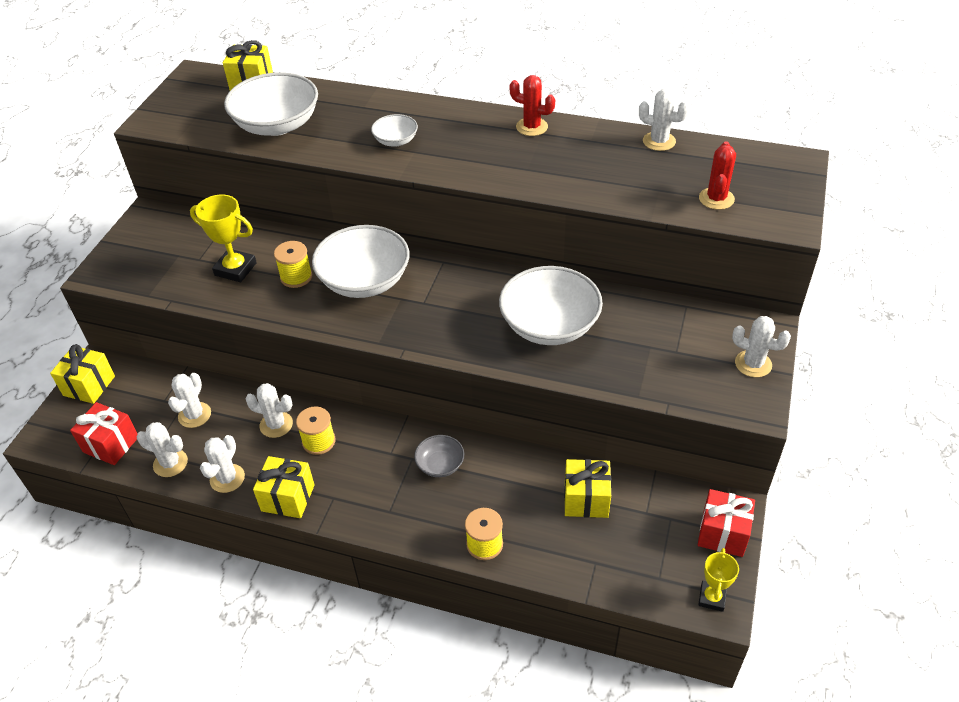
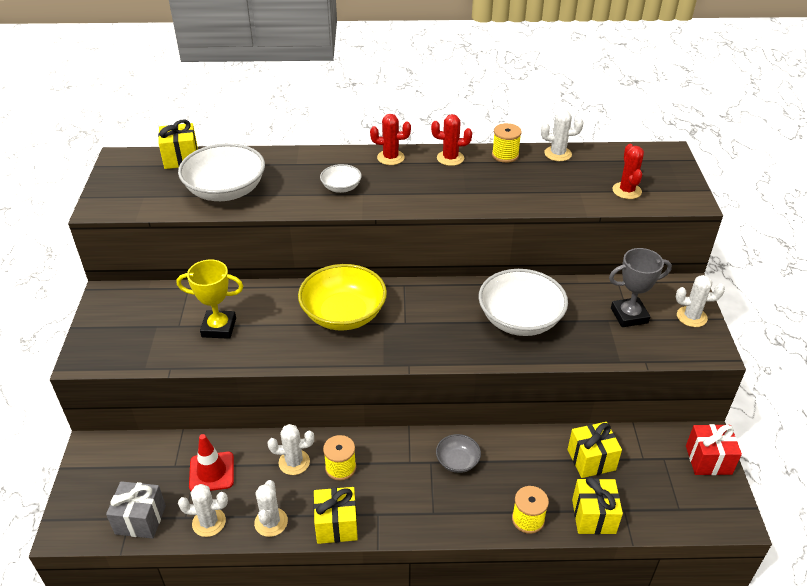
camera: 20 degrees left, 5 degrees down
yellow gift [50,344,115,404] -> yellow gift moved to [572,477,623,534]
red gift [70,402,138,465] -> grey gift [106,481,166,539]
white cactus [168,373,211,428] -> red traffic cone [189,434,234,491]
yellow spool [274,241,312,288] -> yellow spool moved to [492,123,522,163]
white bowl [312,225,410,298] -> yellow bowl [298,264,387,331]
yellow trophy [698,548,739,612] -> none
none -> red cactus [370,114,411,165]
none -> grey trophy [609,248,672,327]

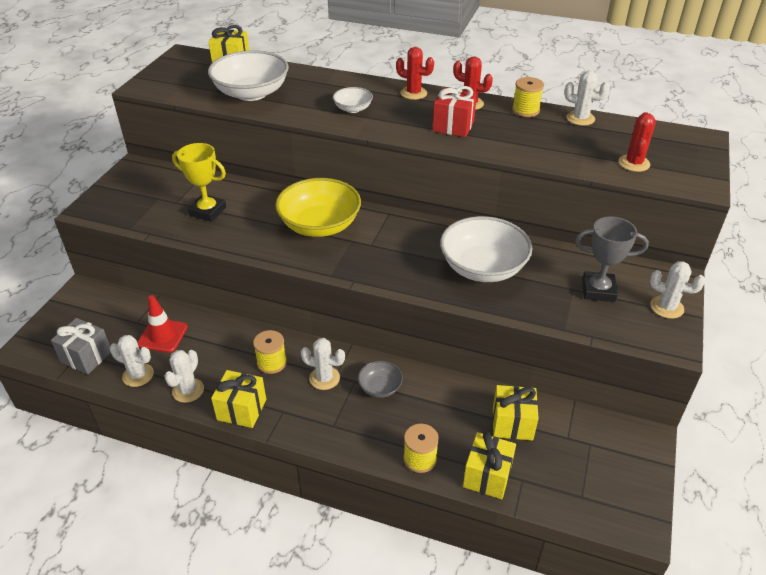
camera: 20 degrees right, 0 degrees up
white cactus [268,424,314,475] -> white cactus moved to [301,338,345,390]
red gift [686,424,742,475] -> red gift moved to [433,86,477,137]

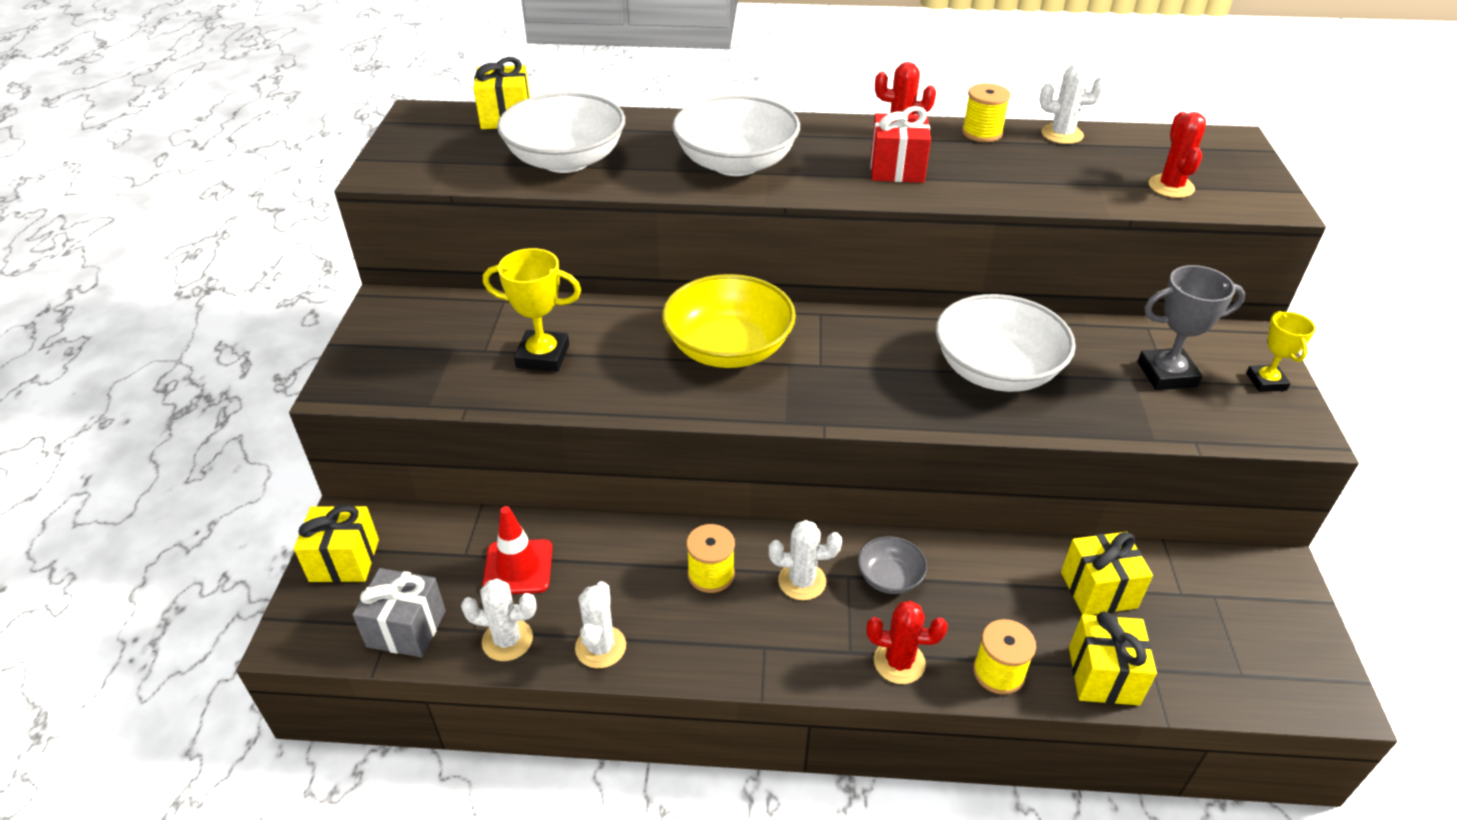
camera: 15 degrees left, 0 degrees up
yellow gift [211,370,266,428] -> yellow gift moved to [294,505,379,582]
white bowl [333,87,373,113] -> white bowl [672,95,800,176], size x2.03
red cactus [396,47,434,100] -> red cactus moved to [866,601,948,684]
white cactus [650,261,705,319] -> yellow trophy [1246,311,1316,392]

